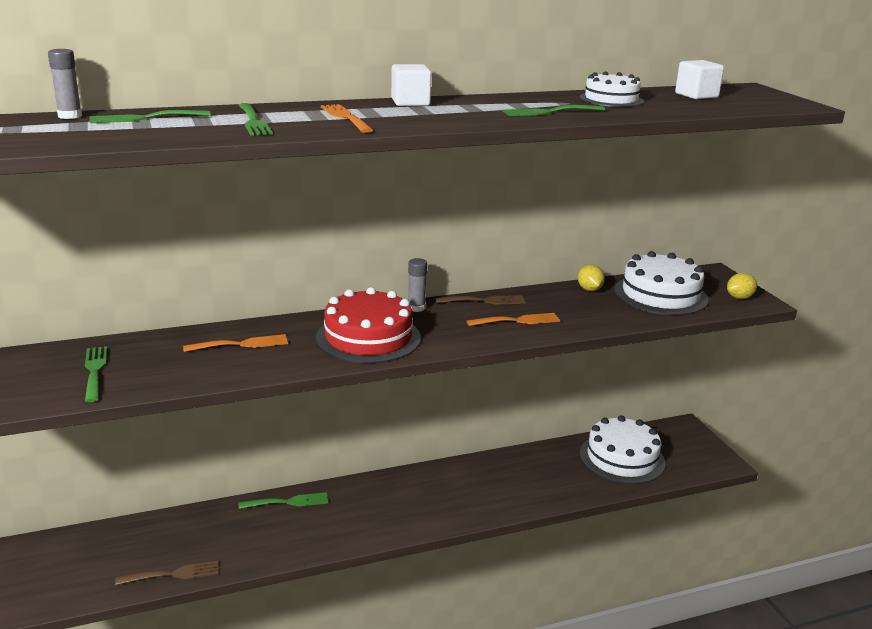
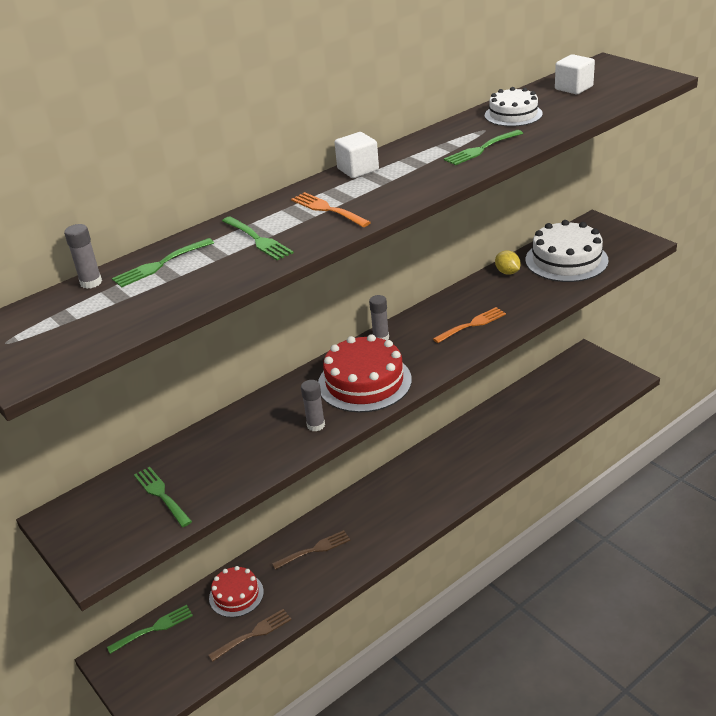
camera: 15 degrees left, 10 degrees up
orange fork [183,334,288,352] -> none
green fork [239,492,328,509] -> green fork moved to [107,605,193,654]
brown fork [435,295,526,304] -> brown fork moved to [272,530,351,570]
white cake [580,415,665,484] -> none
yellow lemon [727,273,757,299] -> none
none -> red cake [209,566,264,617]
none -> grey glue stick [301,380,325,431]

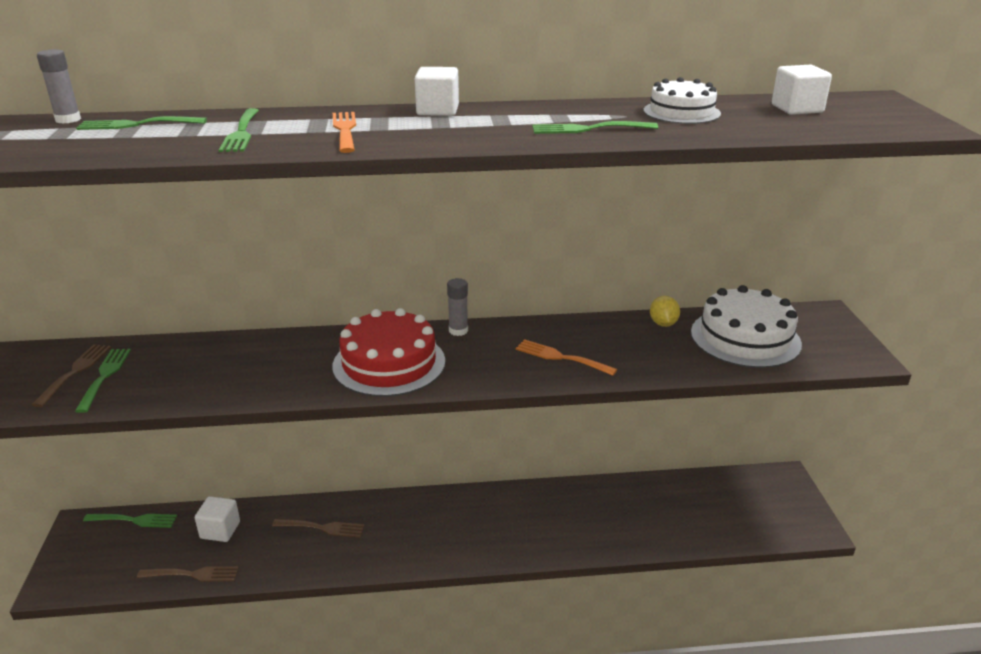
camera: 30 degrees right, 5 degrees down
red cake [209,566,264,617] -> white cube [195,496,240,542]
grey glue stick [301,380,325,431] -> none
orange fork [433,307,506,343] -> orange fork turned 150 degrees counterclockwise [515,339,617,376]
none -> brown fork [32,344,111,407]

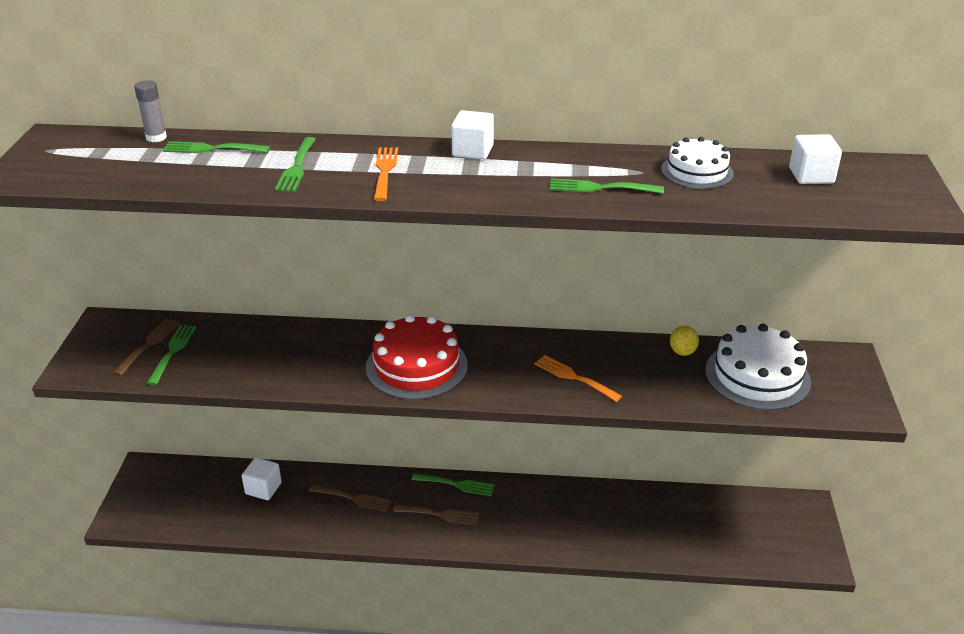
camera: 10 degrees right, 5 degrees up
green fork [83,514,177,528] -> green fork moved to [412,473,495,496]
brown fork [137,566,239,582] -> brown fork moved to [393,505,479,526]
grey glue stick [447,278,468,336] -> none

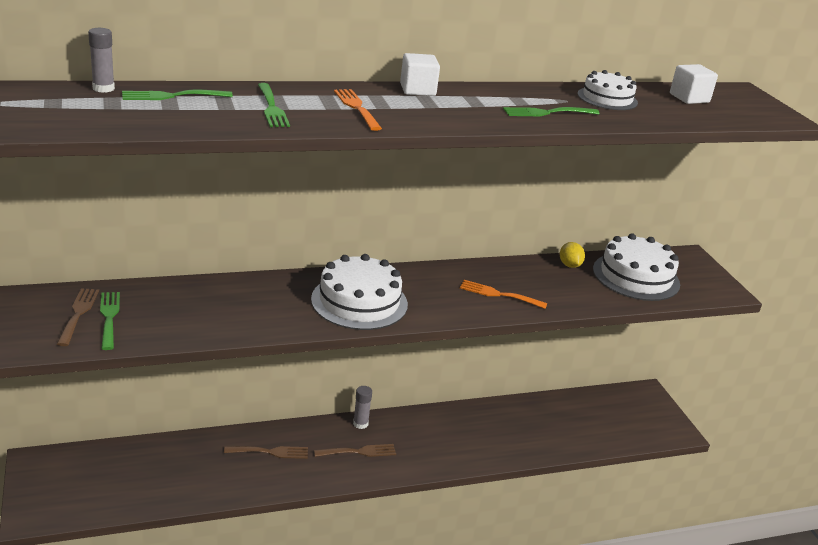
camera: 25 degrees left, 5 degrees down
white cube [242,458,282,500] -> none
red cake [366,315,468,400] -> white cake [311,254,408,330]
green fork [412,473,495,496] -> grey glue stick [353,386,372,429]

